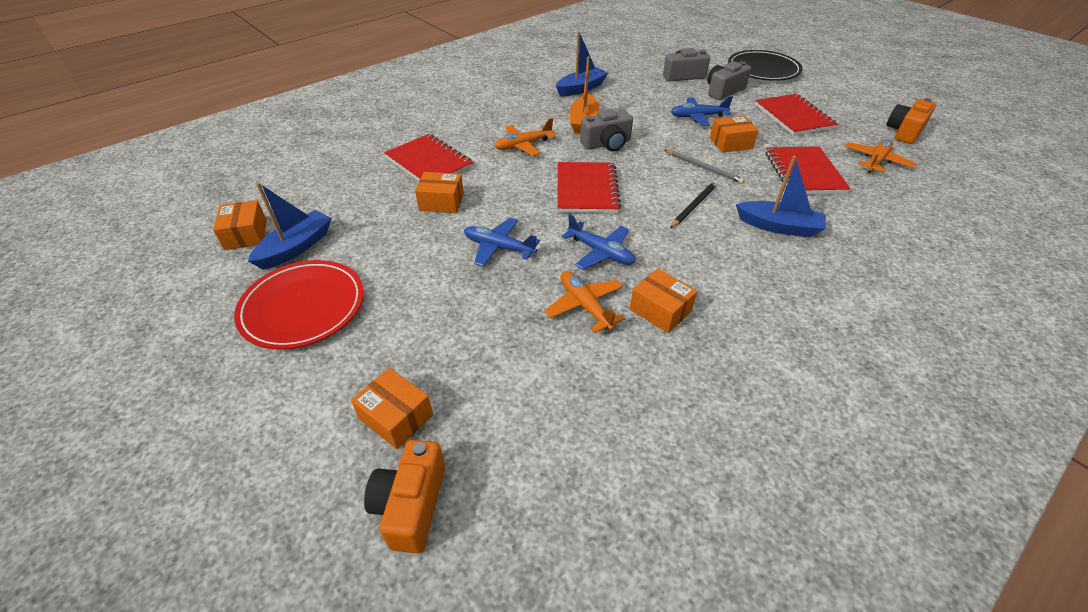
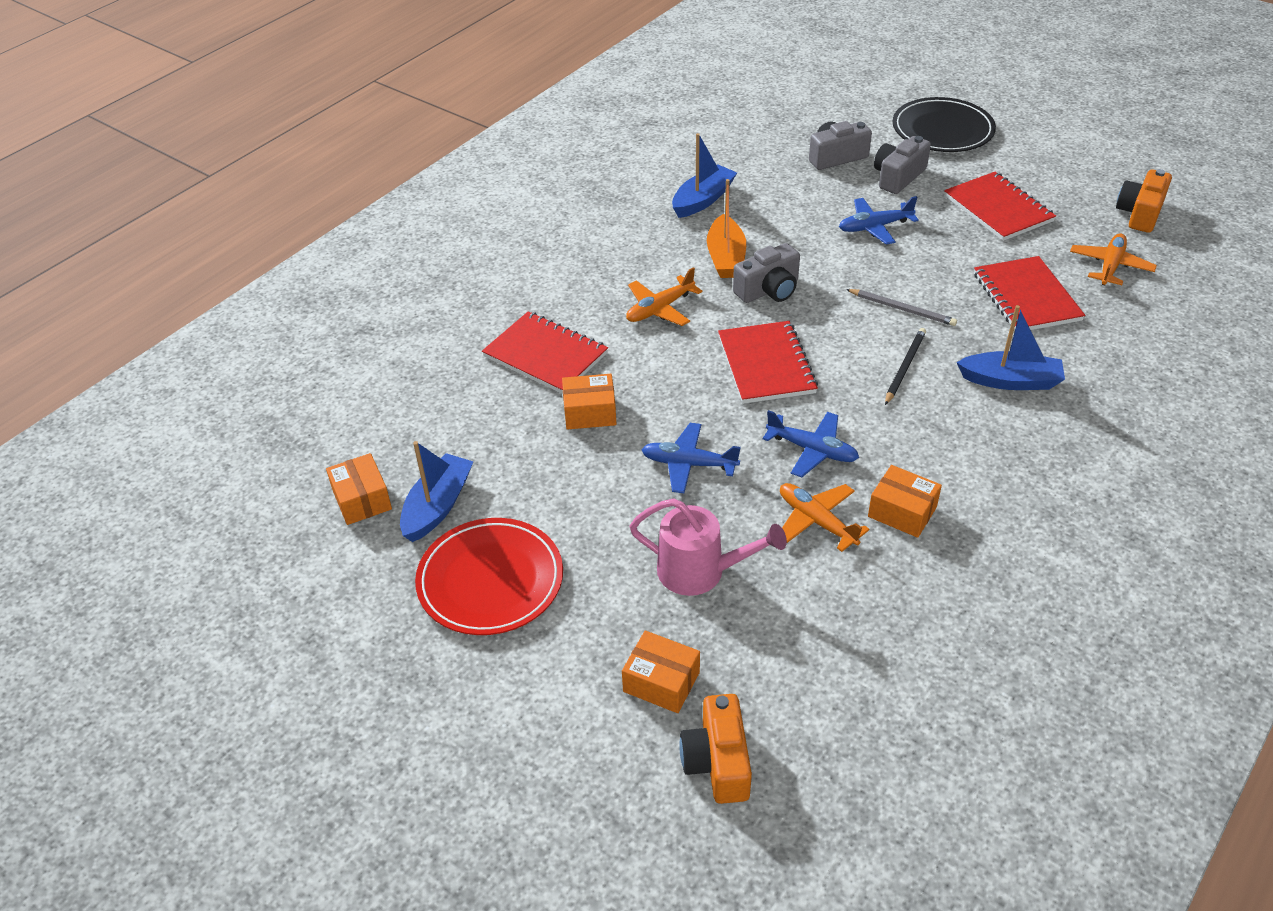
camera: 10 degrees left, 0 degrees up
orange box [710,116,759,153] -> none
none -> pink watering can [629,498,787,596]

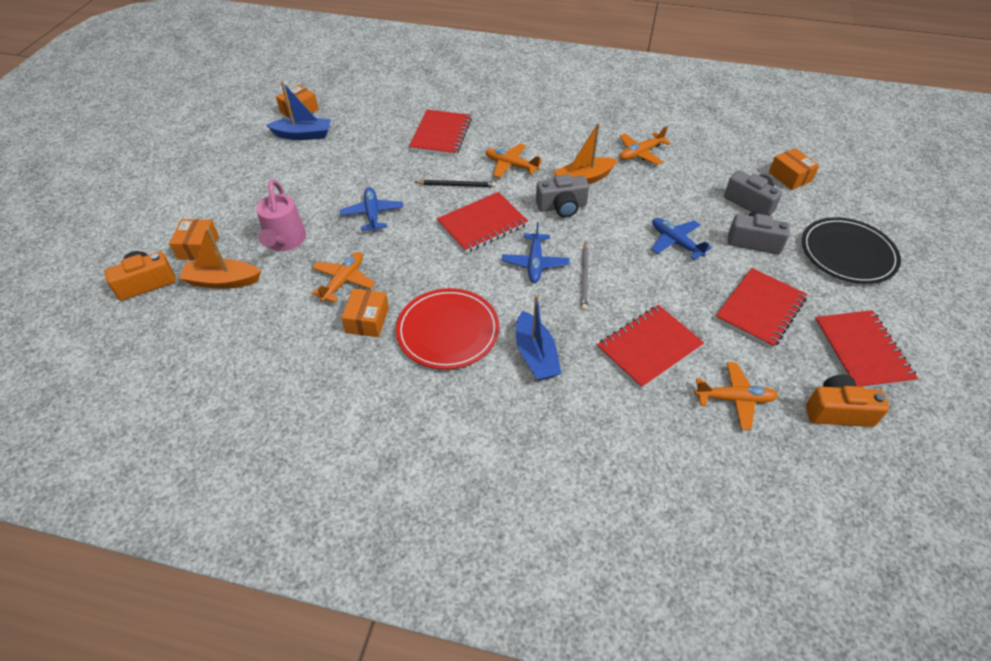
camera: 65 degrees right, 5 degrees up
red plate [415,518,563,635] -> red plate moved to [396,288,499,369]
orange box [562,374,616,430] -> orange box moved to [769,148,819,190]
blue boat [672,133,737,218] -> orange plane [620,126,671,165]
grey camera [733,243,800,303] -> grey camera turned 45 degrees counterclockwise [536,174,589,218]
blue plane [762,410,859,478] -> blue plane moved to [502,222,569,283]
black pencil [885,328,926,405] -> black pencil moved to [415,180,496,187]
none -> orange boat [179,227,261,289]
none -> red notebook [814,310,918,388]

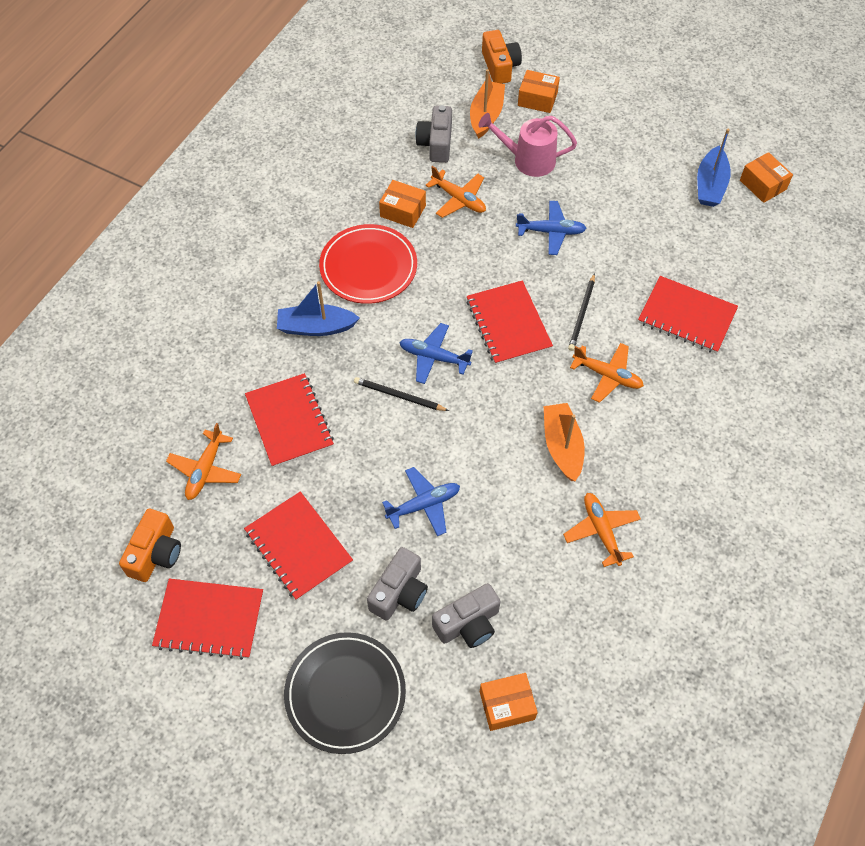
camera: 105 degrees right, 10 degrees up
orange plane [485,143,542,178] -> orange plane turned 75 degrees clockwise [570,343,644,403]
grey camera [536,174,589,218] -> grey camera moved to [415,105,452,163]
grey pencil [581,242,588,311] -> black pencil [354,377,449,411]

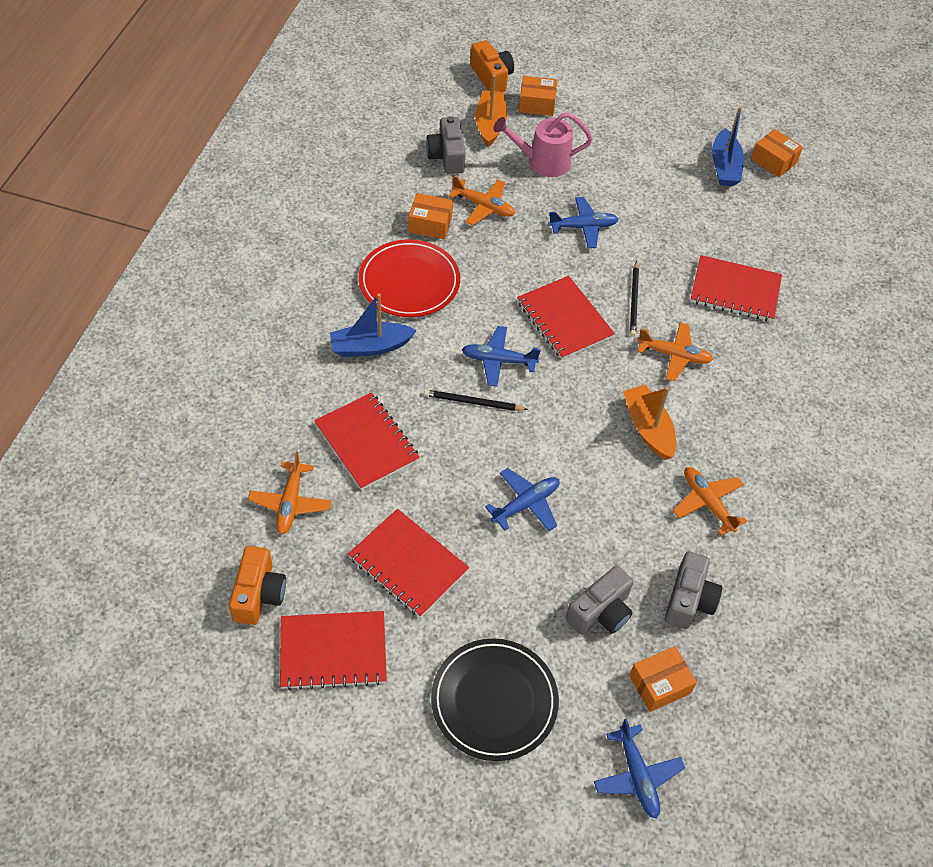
camera: 15 degrees left, 5 degrees down
grey camera [367,547,428,621] -> grey camera moved to [665,551,722,629]
none -> blue plane [594,719,685,819]

